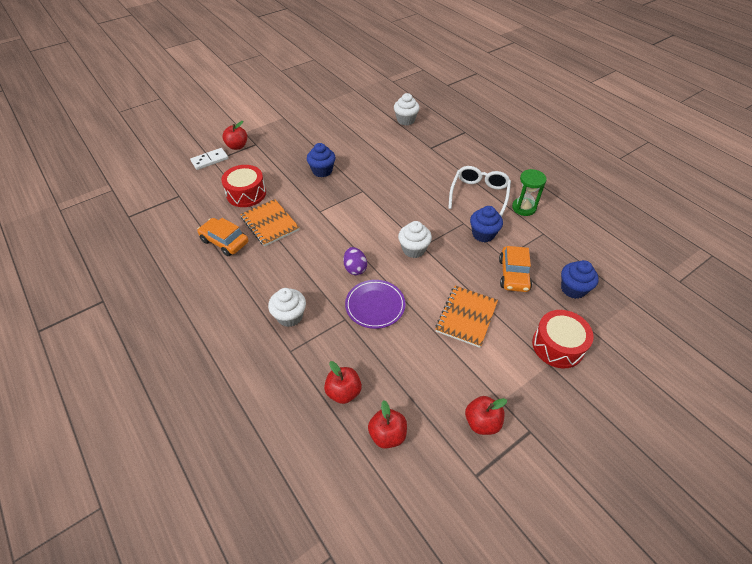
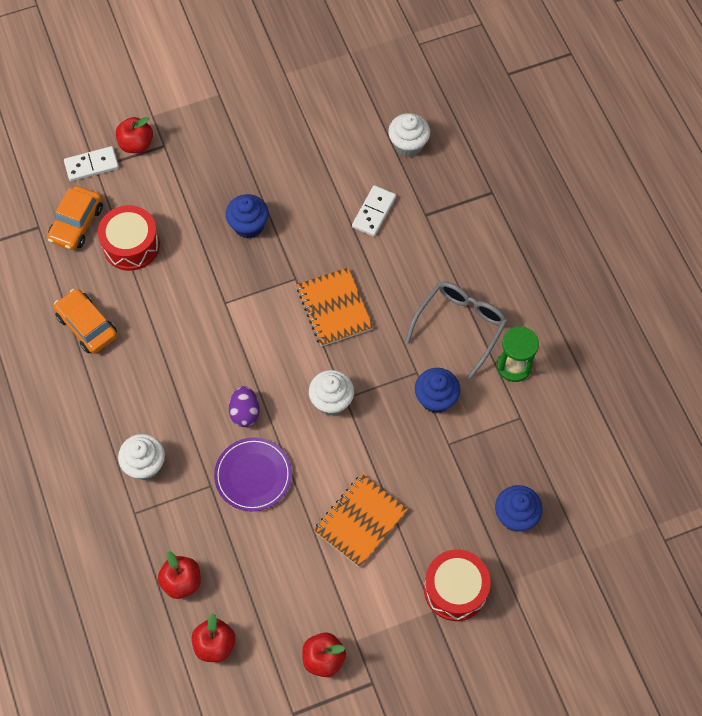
camera: 15 degrees right, 15 degrees up
orange notebook [240,199,300,247] -> orange notebook moved to [297,267,373,347]
white glasses [448,166,511,217] -> grey glasses [405,282,508,379]
orange car [499,246,532,292] -> orange car moved to [47,186,103,250]
none -> white domino [352,185,396,236]

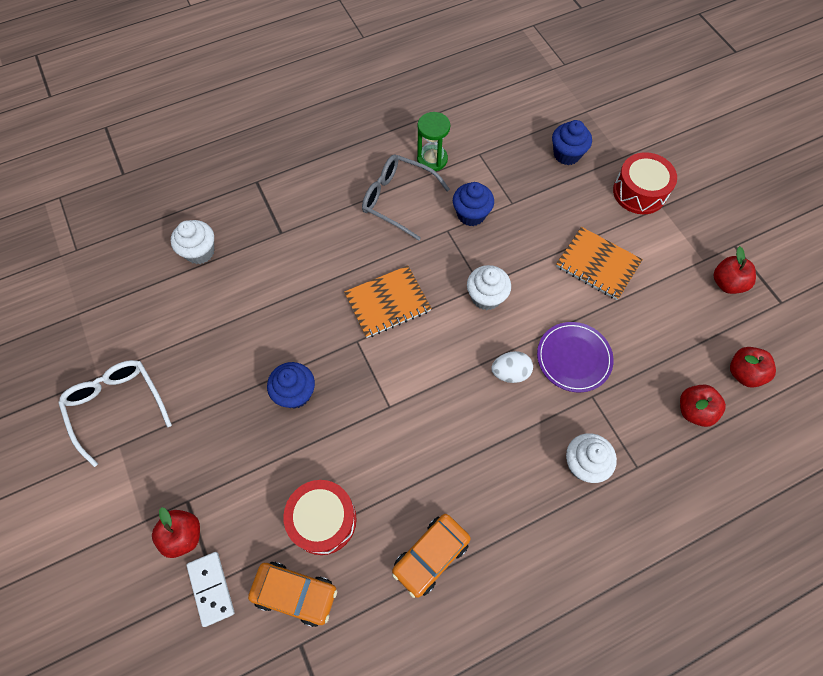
camera: 95 degrees left, 0 degrees up
purple egg [229,386,260,427] -> white egg [491,351,533,383]
white domino [352,185,396,236] -> none
none -> white glasses [58,360,172,467]

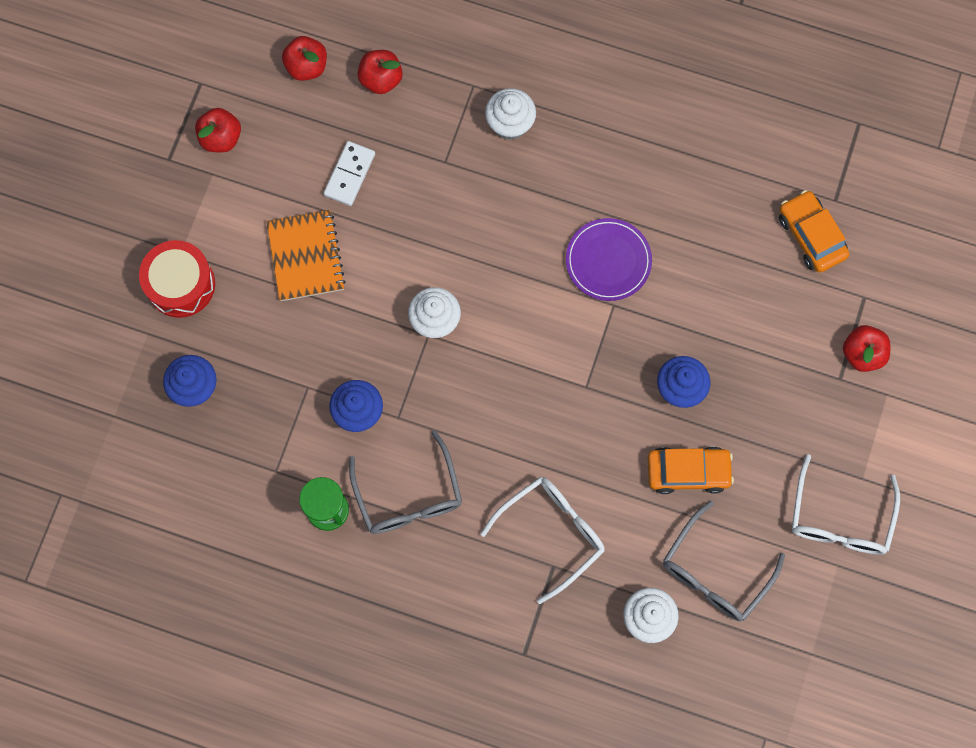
camera: 135 degrees left, 10 degrees up
white domino [187,552,234,627] -> white domino moved to [323,141,375,206]
red drum [283,480,357,555] -> none
orange notebook [344,265,432,338] -> none
orange car [392,514,471,598] -> orange car moved to [648,446,734,494]
white egg [491,351,533,383] -> none
purple plate [537,322,614,392] -> purple plate moved to [566,218,652,301]
none -> white glasses [480,477,605,604]
none -> grey glasses [663,501,785,621]

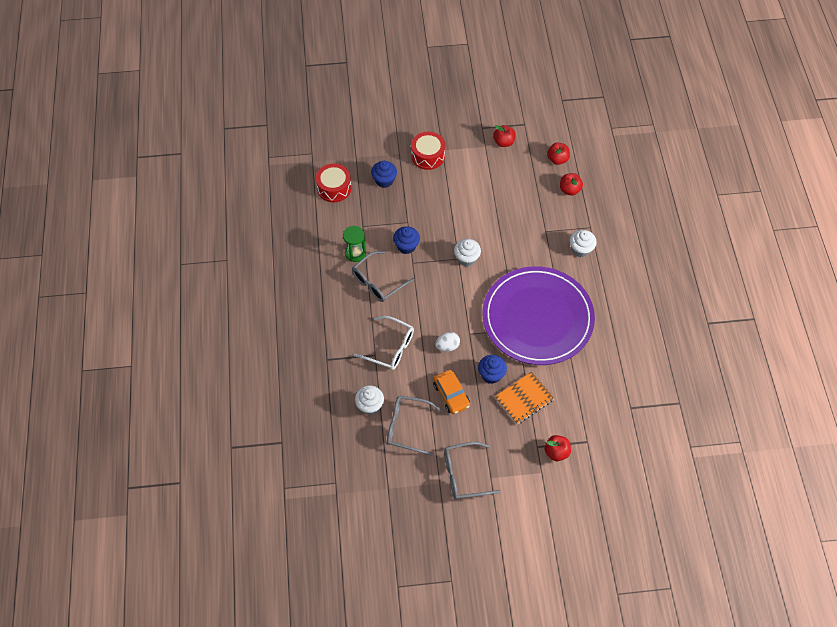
camera: 65 degrees right, 15 degrees down
orange notebook [266,210,346,301] -> orange notebook moved to [495,372,554,424]
white domino [323,141,375,206] -> none
purple plate [566,218,652,301] -> purple plate [483,266,595,365], size x2.41
orange car [779,190,849,273] -> none
white glasses [792,454,900,555] -> grey glasses [444,442,501,499]
none -> red drum [316,163,351,202]
none -> white egg [435,332,460,352]

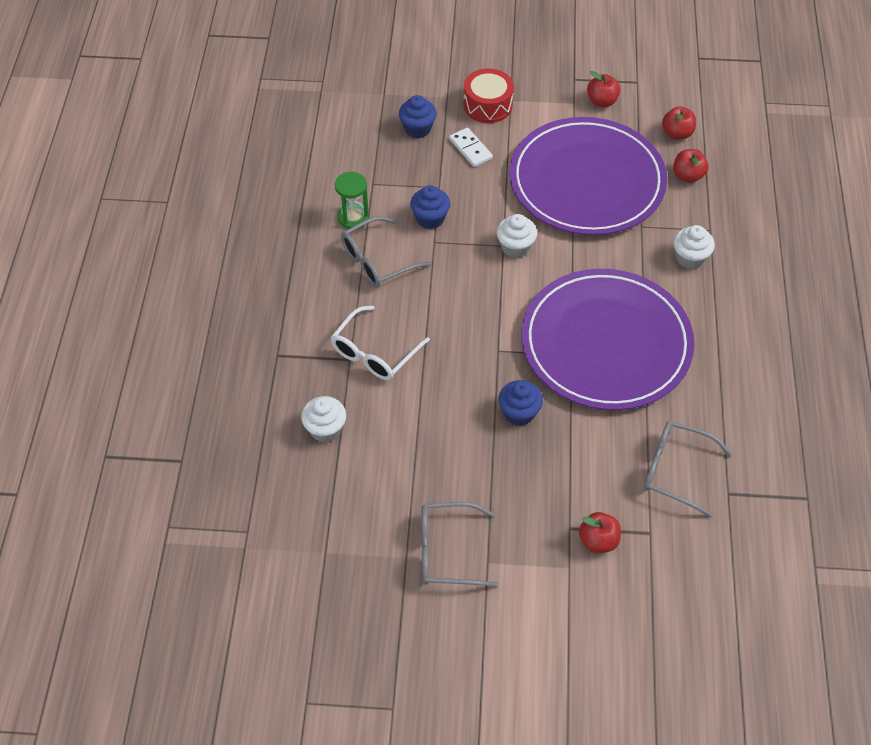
camera: 10 degrees right, 5 degrees down
red drum [316,163,351,202] -> none
white glasses [354,316,414,370] -> white glasses turned 90 degrees clockwise [331,306,430,380]
grey glasses [387,395,442,456] -> grey glasses moved to [644,421,732,518]
orange car [433,370,470,414] -> none
white egg [435,332,460,352] -> none
orange notebook [495,372,554,424] -> none
none -> white domino [449,127,493,167]
none -> purple plate [510,117,667,235]

